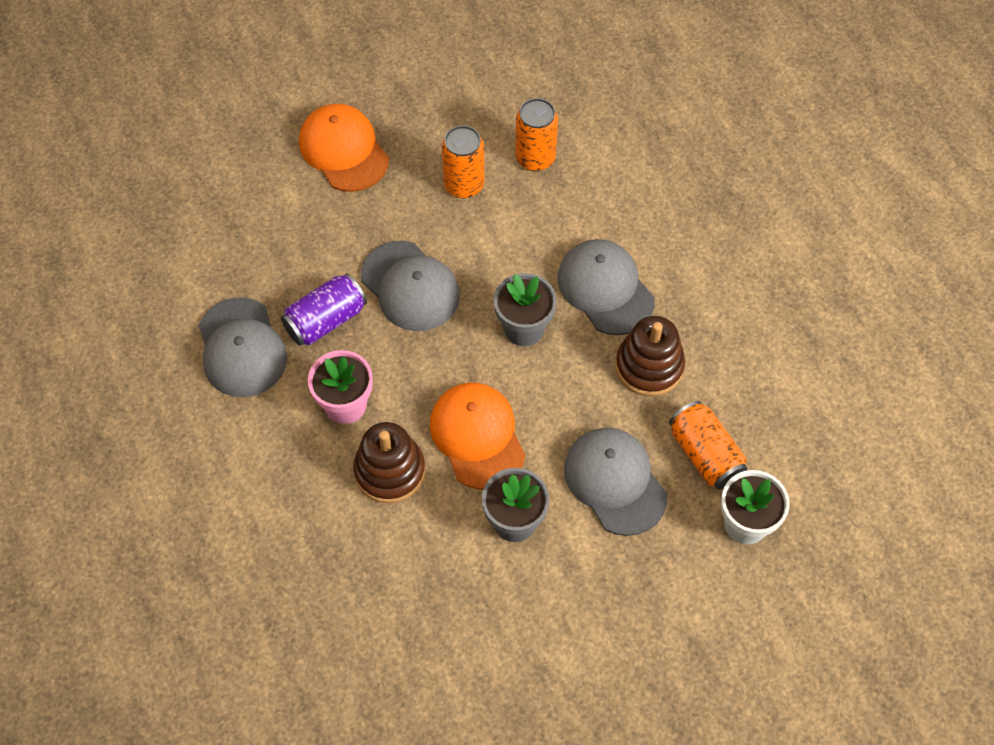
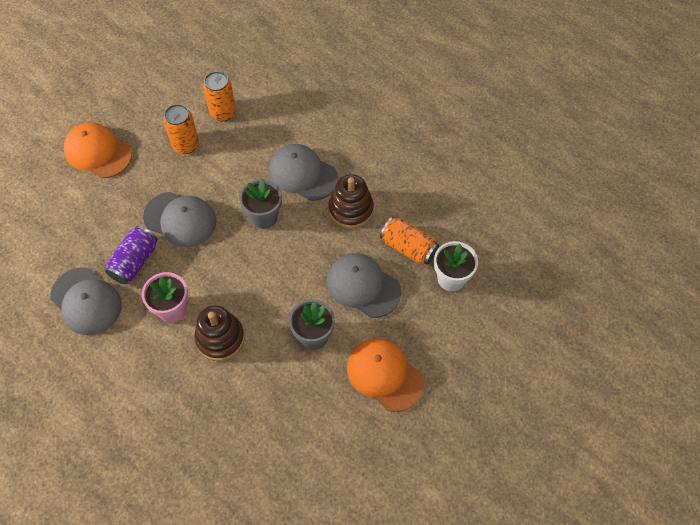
camera: 25 degrees left, 0 degrees up
orange cap [430,383,525,490] -> orange cap moved to [347,338,424,412]

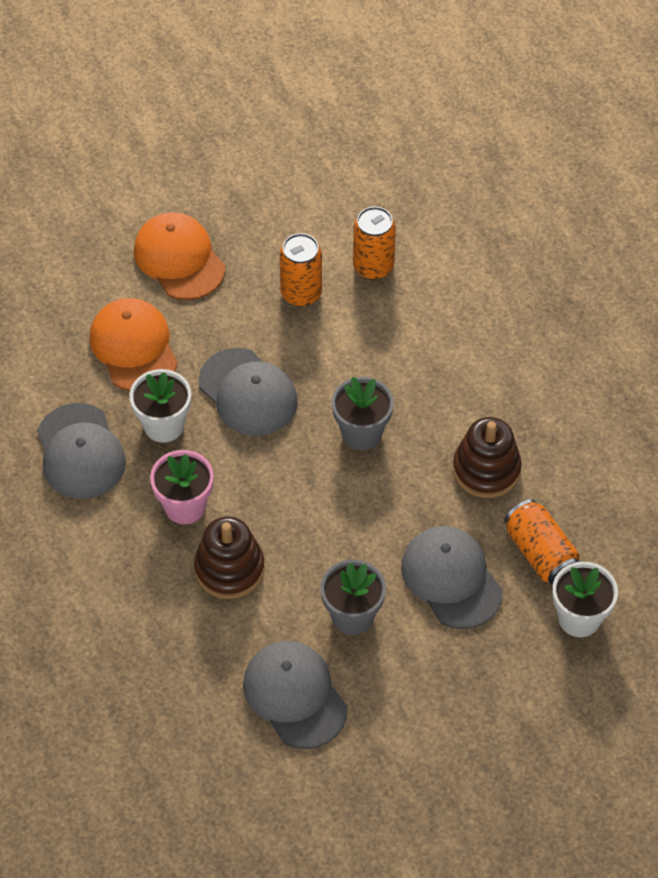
camera: 25 degrees right, 5 degrees down
purple can [105,226,158,284] -> white flower pot [129,369,191,443]
grey cap [269,144,338,201] -> grey cap moved to [243,641,348,749]
orange cap [347,338,424,412] -> orange cap moved to [90,298,178,391]

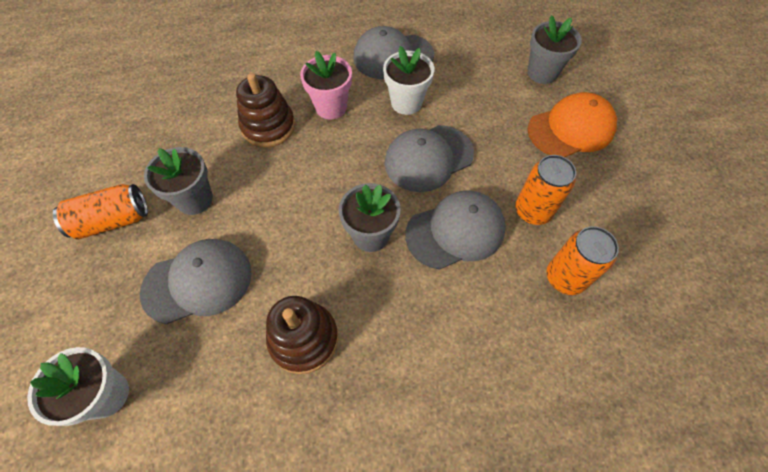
camera: 100 degrees right, 5 degrees up
orange cap [90,298,178,391] -> none
grey cap [243,641,348,749] -> grey cap moved to [406,191,506,270]
orange can [504,499,580,585] -> orange can moved to [53,184,148,240]
none -> grey flower pot [527,15,582,84]

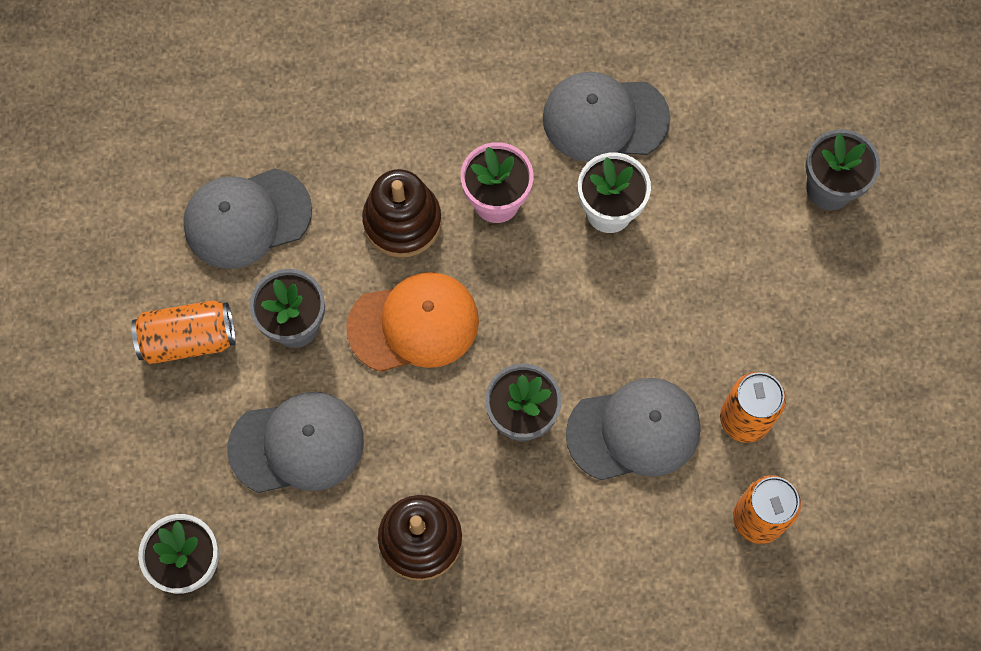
camera: 10 degrees right, 10 degrees up
grey cap [384,125,474,192] -> grey cap moved to [183,168,312,269]
orange cap [528,92,617,157] -> orange cap moved to [346,272,479,372]

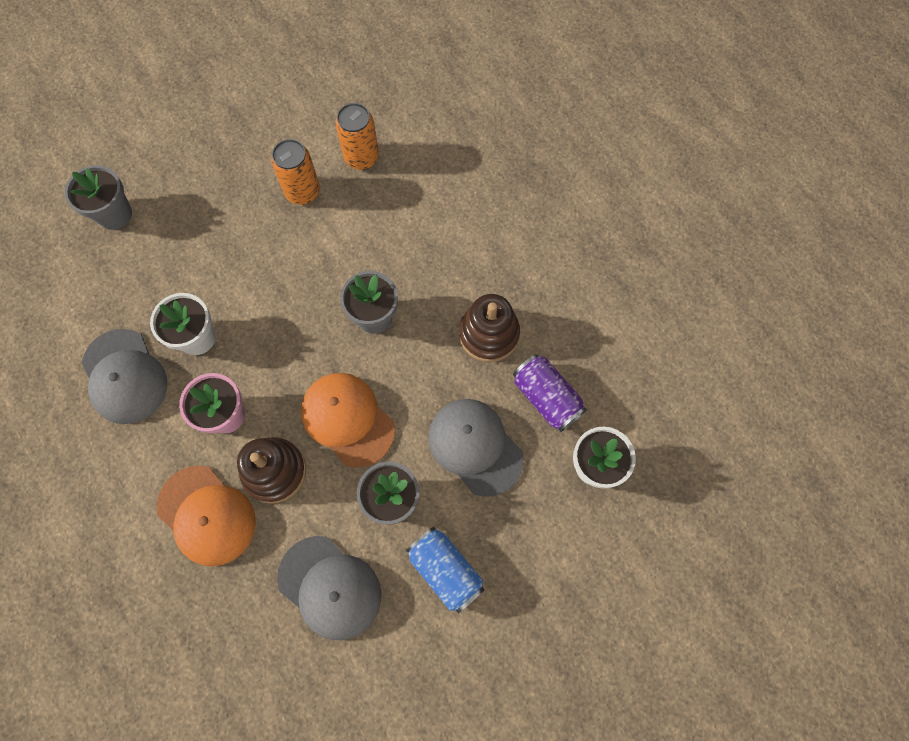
camera: 120 degrees left, 0 degrees up
orange can [131,300,236,364] -> blue can [406,527,484,614]
grey cap [566,378,701,480] -> none
none -> orange cap [157,465,256,567]
none -> purple can [513,354,587,432]

